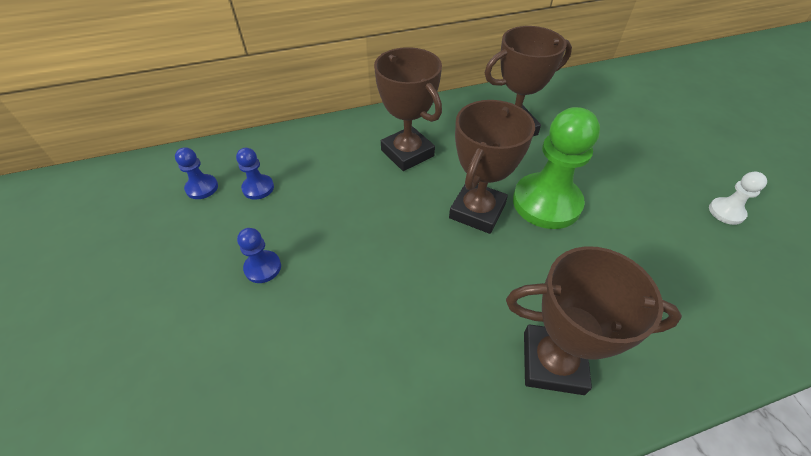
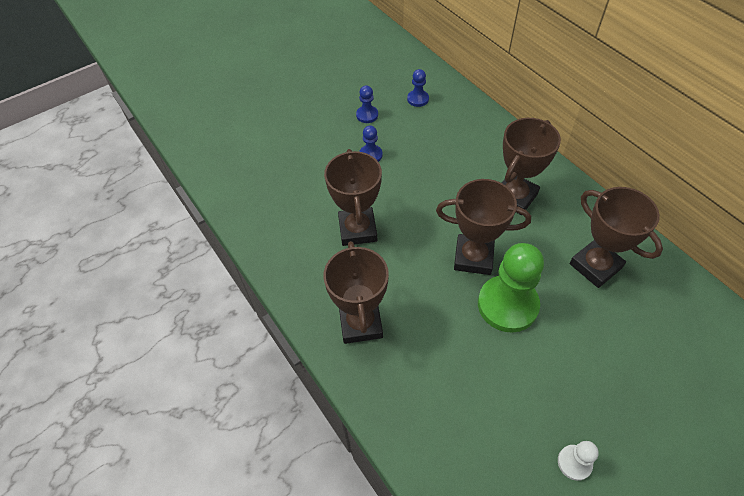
camera: 75 degrees right, 5 degrees up
blue pawn [236,148,274,200] -> blue pawn moved to [356,85,378,123]
none -> brown trophy [324,149,382,246]

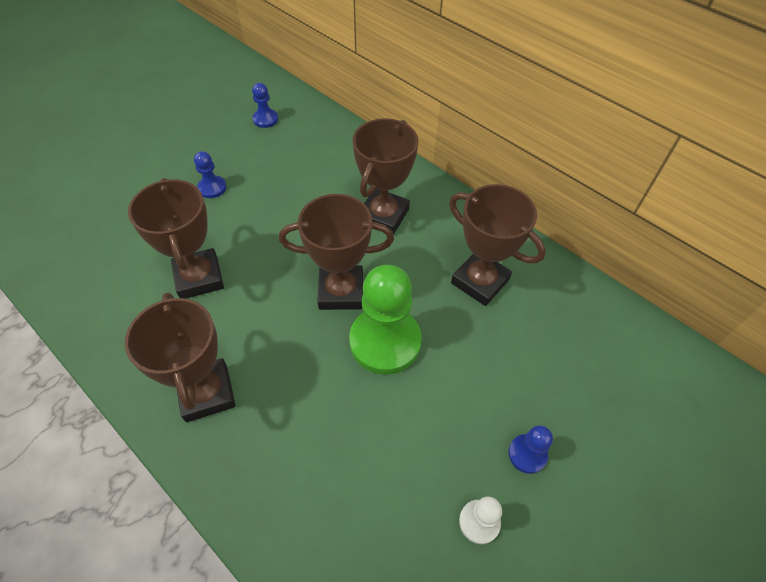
camera: 15 degrees left, 0 degrees up
blue pawn [356,85,378,123] -> blue pawn moved to [509,425,553,474]

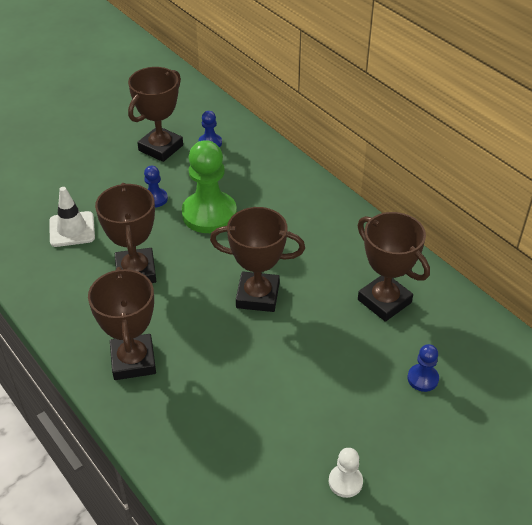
camera: 10 degrees right, 10 degrees down
green pawn [349,265,422,375] -> green pawn moved to [182,140,237,233]
brown trophy [352,118,419,235] -> brown trophy moved to [128,67,183,162]
blue pawn [509,425,553,474] -> blue pawn moved to [407,344,439,392]
none -> white traffic cone [49,187,95,247]

